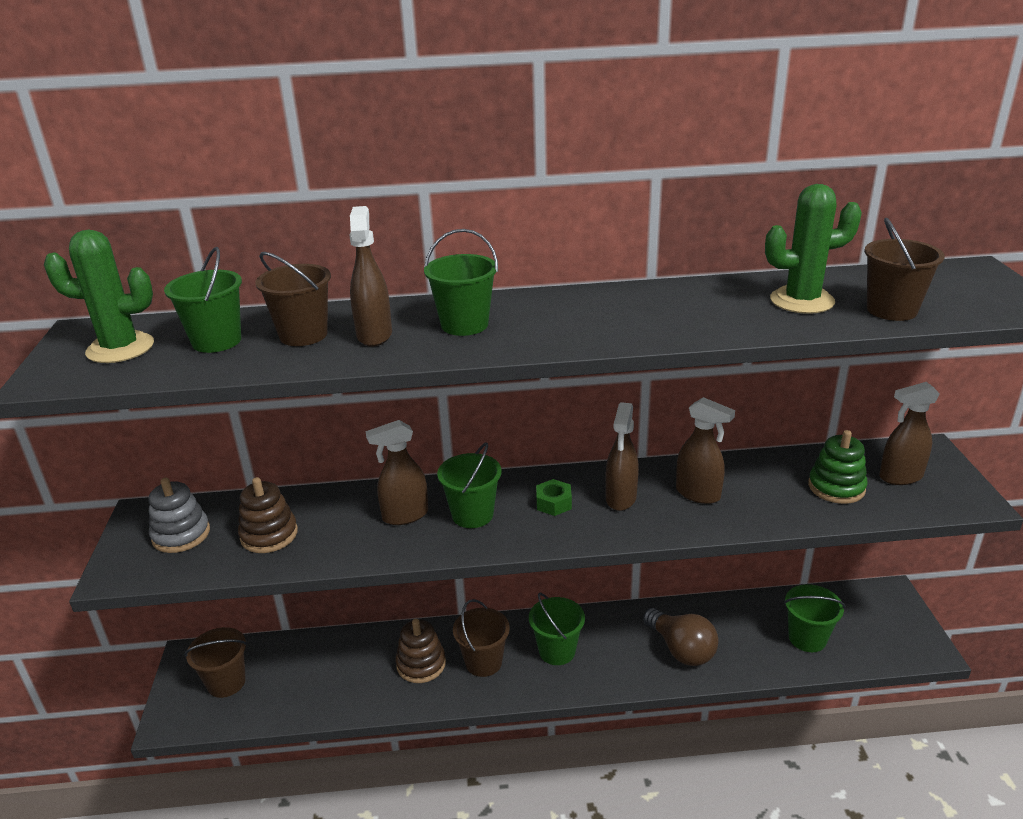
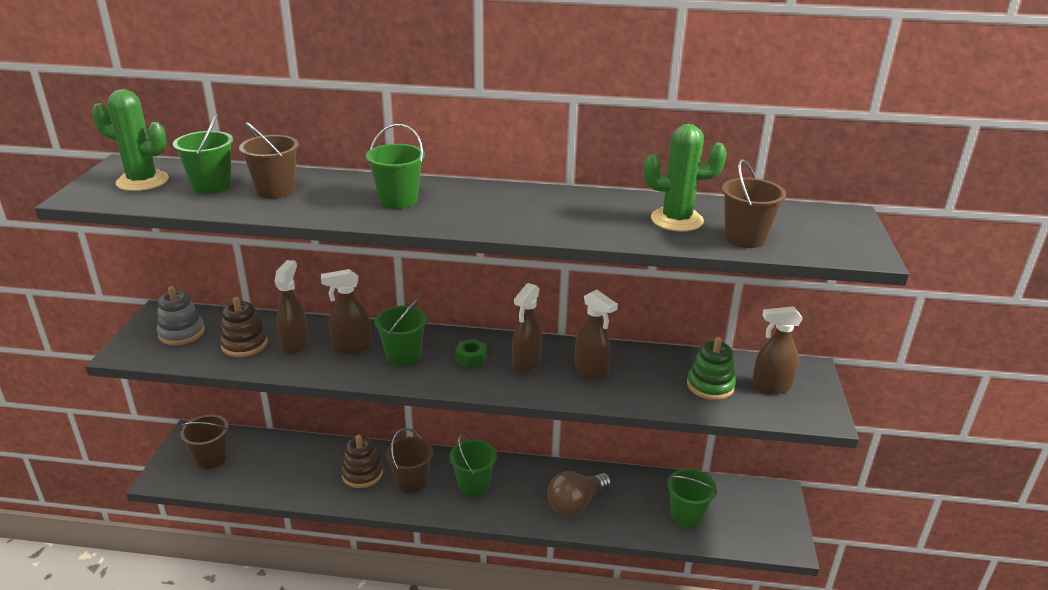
camera: 10 degrees right, 0 degrees up
brown spray bottle [349,206,392,346] -> brown spray bottle moved to [274,260,308,355]
brown light bulb [643,608,718,666] -> brown light bulb turned 75 degrees clockwise [547,471,611,516]

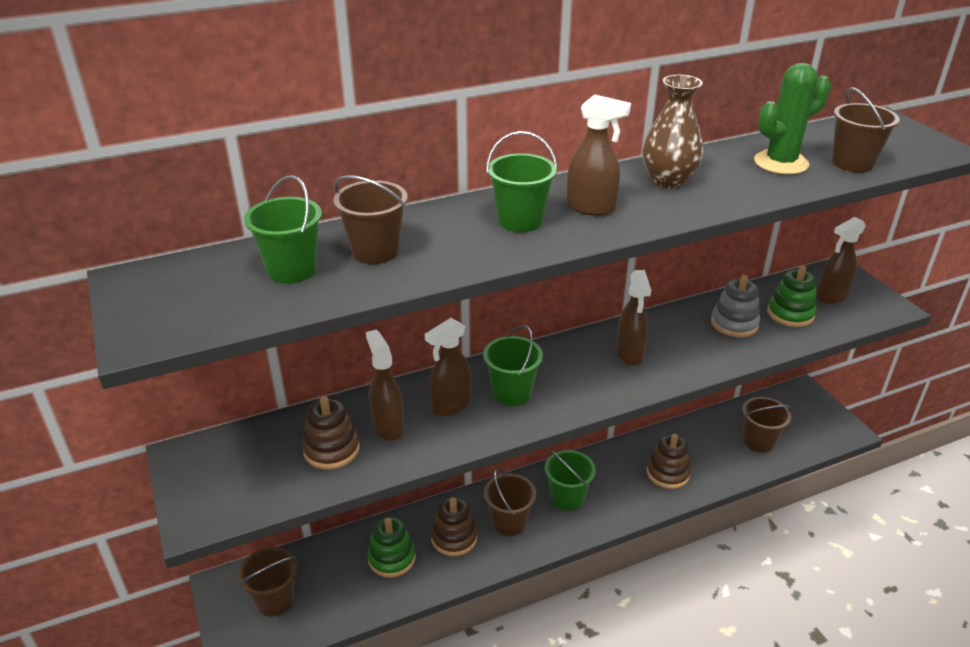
camera: 30 degrees left, 5 degrees up
green cactus [92,89,169,191] -> none
grey stacking toy [156,286,205,345] -> grey stacking toy moved to [711,275,760,337]
green nut [455,339,487,368] -> none
brown light bulb [547,471,611,516] -> brown stacking toy [647,434,691,489]
brown spray bottle [575,290,618,380] -> brown spray bottle moved to [566,94,631,216]
green bucket [667,469,717,528] -> brown bucket [742,397,792,453]
none -> green stacking toy [367,517,416,578]
none -> brown vase [642,75,703,188]

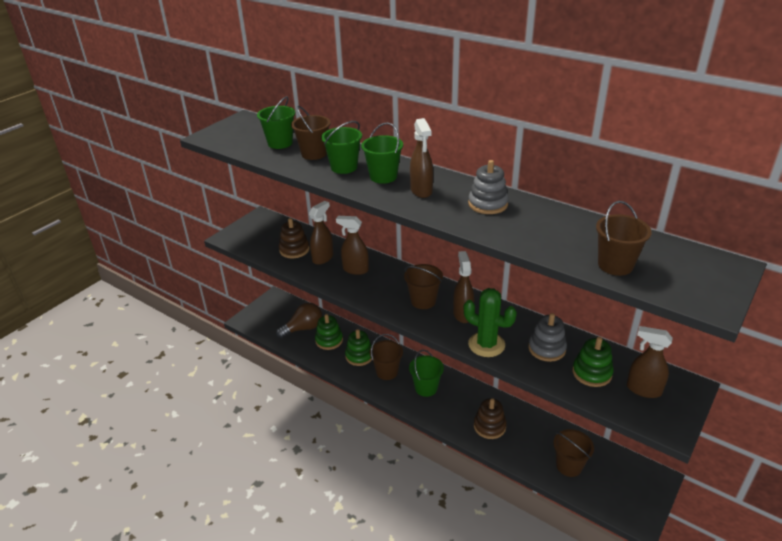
camera: 60 degrees right, 0 degrees up
brown bucket [238,547,297,617] -> brown bucket moved to [404,264,443,309]
brown stacking toy [431,497,477,556] -> green stacking toy [345,329,372,366]
green bucket [483,325,543,406] -> green bucket moved to [321,121,362,174]
brown spray bottle [616,270,651,365] -> brown spray bottle turned 120 degrees clockwise [453,251,474,323]
brown vase [642,75,703,188] -> grey stacking toy [468,160,509,214]
green cactus [754,63,831,174] -> green cactus moved to [464,288,517,357]
none -> brown light bulb [276,302,322,338]

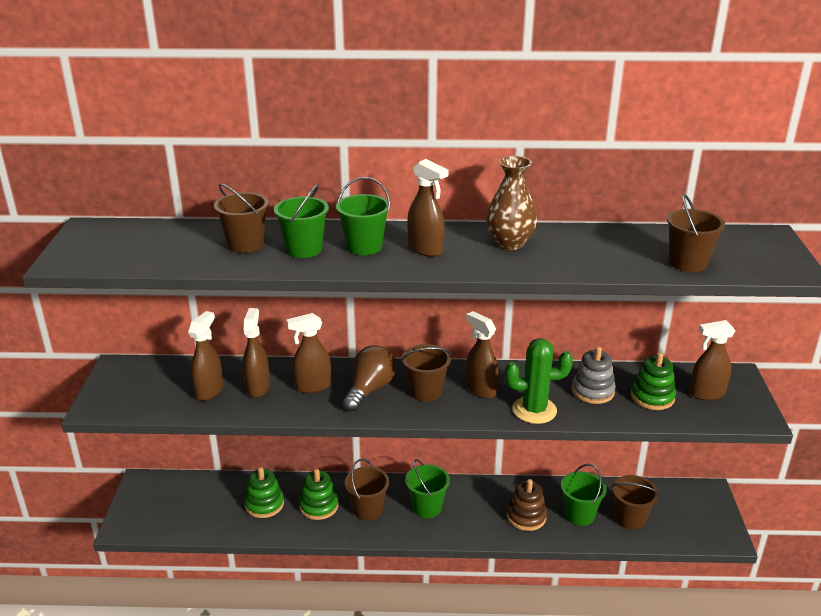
camera: 35 degrees left, 5 degrees down
green bucket [257,96,295,149] -> green bucket moved to [561,464,607,526]
brown light bulb [276,302,322,338] -> brown light bulb moved to [343,345,396,412]
brown stacking toy [279,218,310,258] -> brown spray bottle [188,311,223,401]
grey stacking toy [468,160,509,214] -> brown vase [486,156,537,250]

